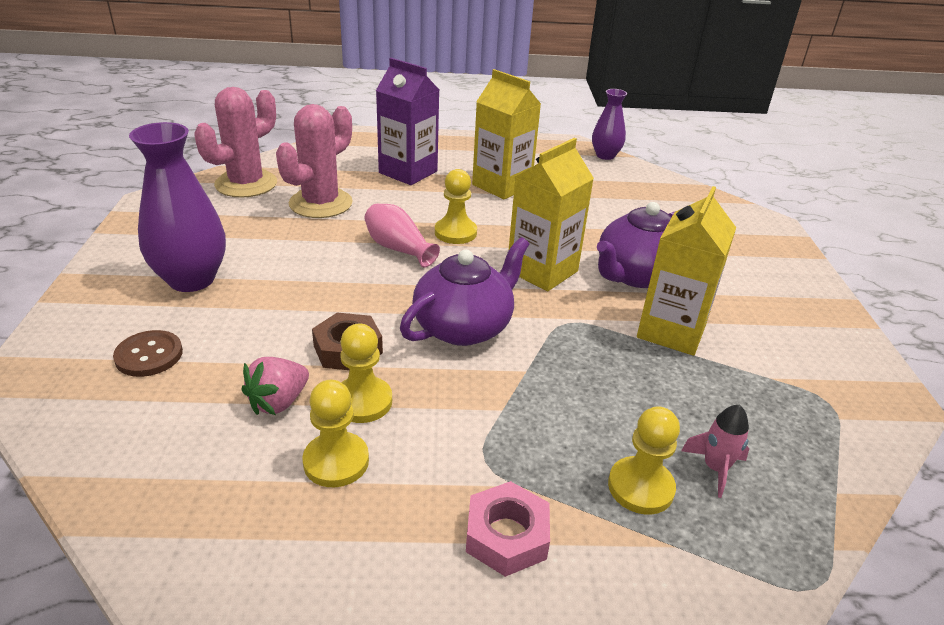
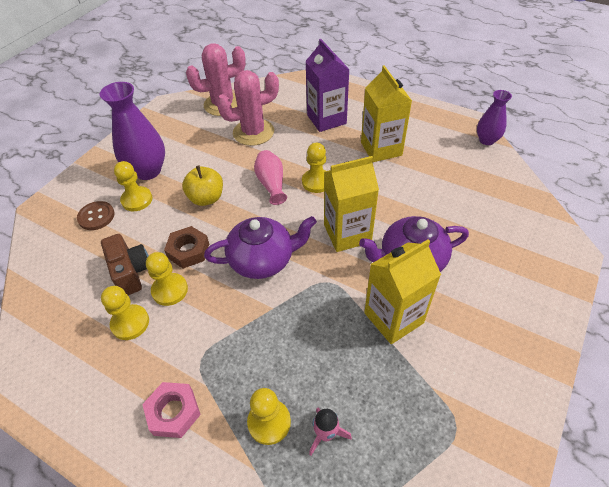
camera: 35 degrees right, 15 degrees up
pink strawberry [242,357,309,415] -> brown camera [101,234,149,295]
none -> yellow pawn [114,161,152,211]
none -> yellow apple [182,166,223,206]

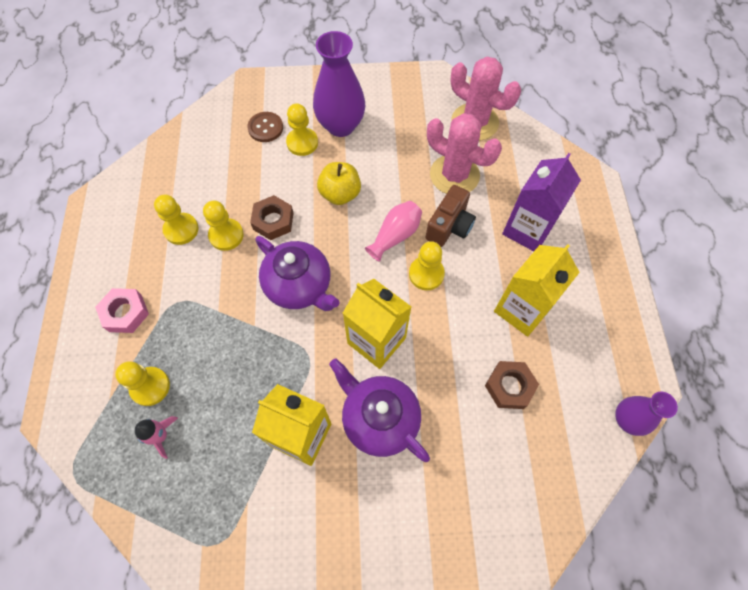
camera: 55 degrees right, 15 degrees up
brown camera [101,234,149,295] -> brown camera moved to [425,185,476,247]
none -> brown nut [485,361,539,409]

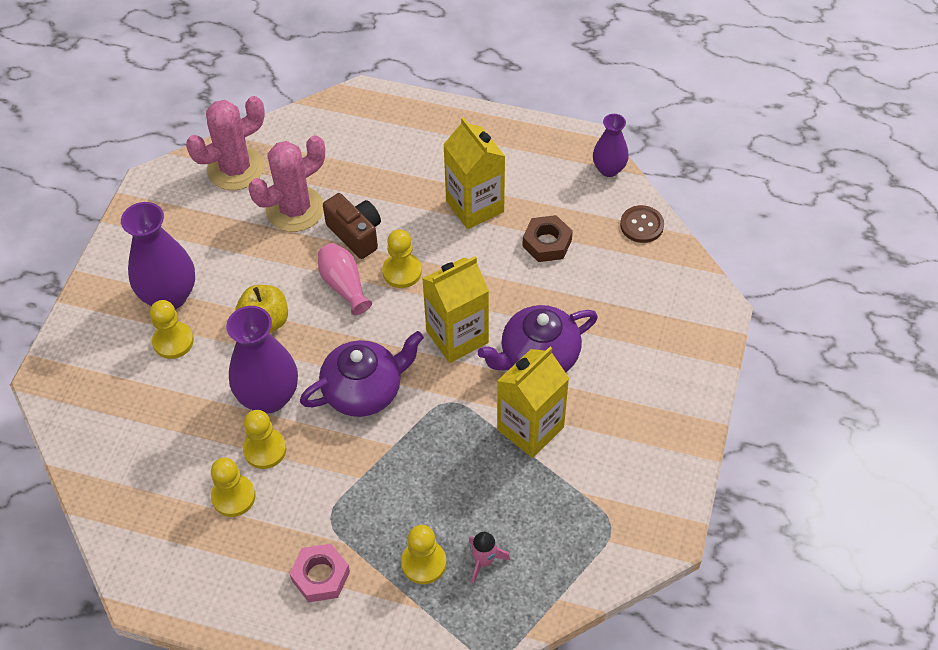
camera: 70 degrees left, 10 degrees down
brown button [247,112,283,142] -> brown button moved to [620,205,664,243]
brown nut [250,195,293,240] -> purple vase [226,306,298,413]
purple carton [502,153,581,251] -> none

